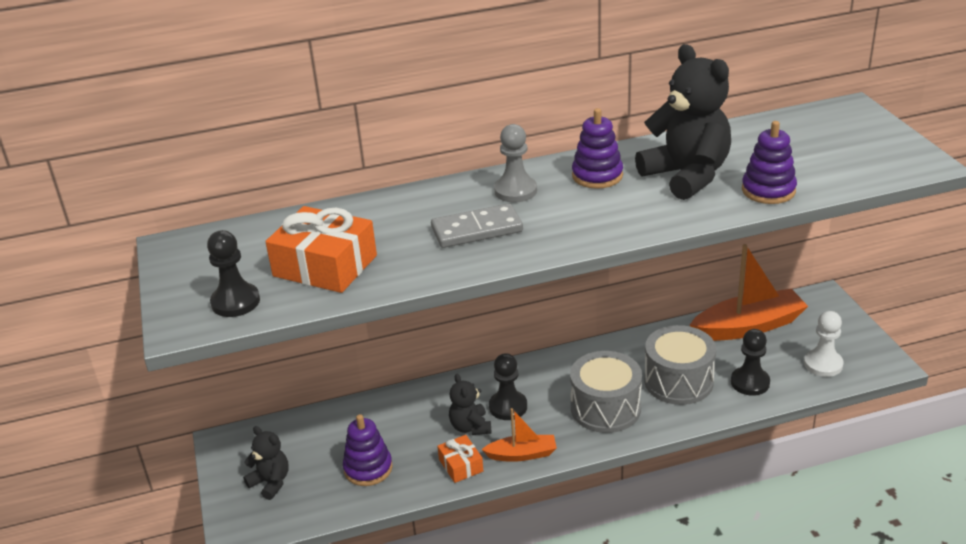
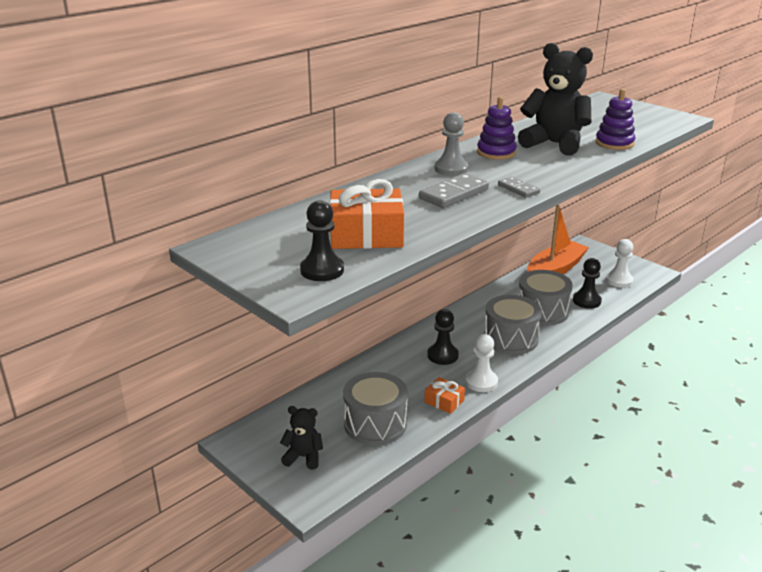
camera: 30 degrees left, 5 degrees down
purple stacking toy [343,414,393,486] -> grey drum [343,372,408,445]
black teddy bear [449,374,492,435] -> none
orange boat [481,408,557,462] -> white pawn [465,334,498,392]
none -> grey domino [498,177,540,198]

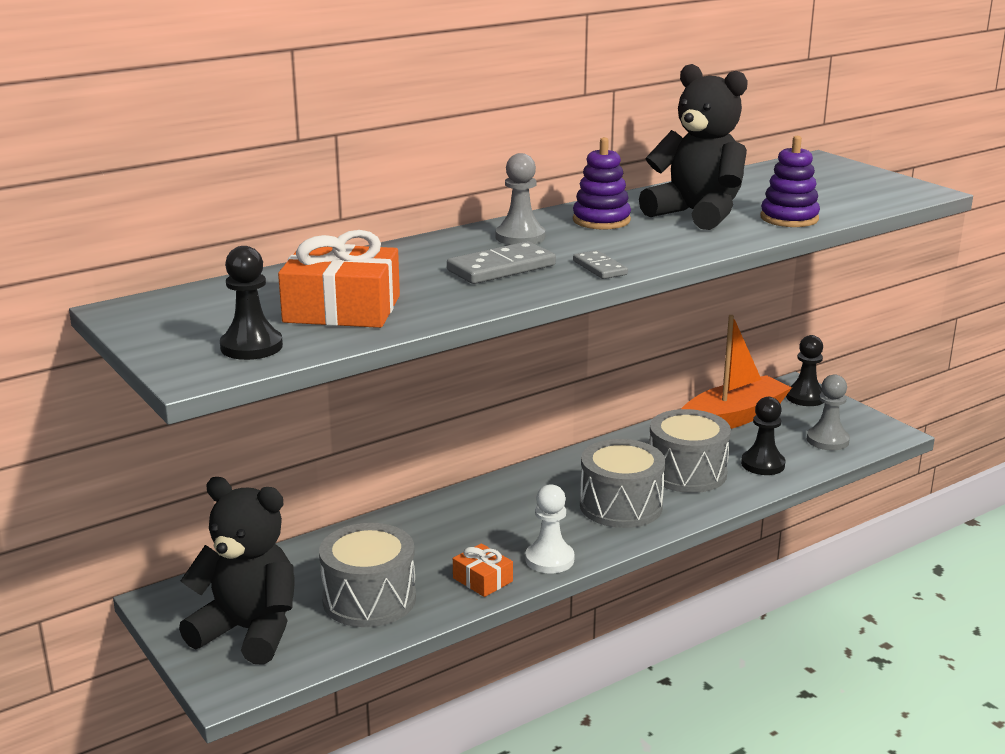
camera: 10 degrees right, 5 degrees down
black teddy bear [280,406,323,470] -> black teddy bear [179,477,295,665], size x1.91
black pawn [427,309,459,365] -> black pawn moved to [786,335,823,406]
white pawn [606,239,634,288] -> grey pawn [807,374,850,451]

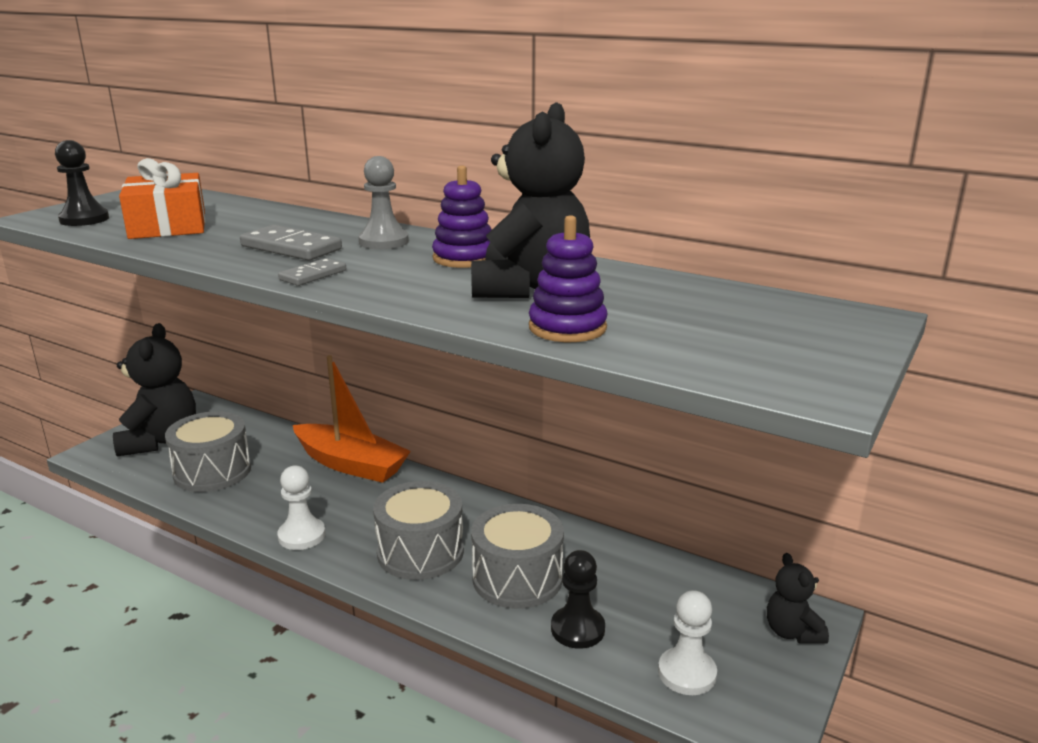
camera: 65 degrees right, 0 degrees up
orange gift [453,543,513,597] -> none
orange boat [681,315,792,429] -> orange boat moved to [293,355,411,483]
black pawn [786,335,823,406] -> black teddy bear [767,553,829,644]
grey pawn [807,374,850,451] -> white pawn [658,590,717,695]

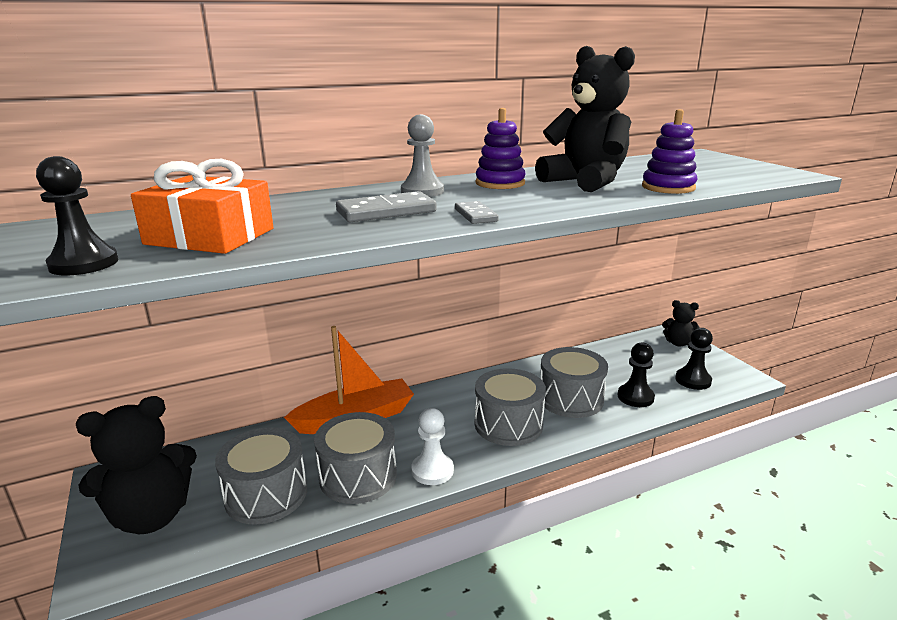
camera: 55 degrees left, 0 degrees up
black teddy bear [113,323,196,456] -> black teddy bear turned 120 degrees clockwise [76,396,197,534]
white pawn [658,590,717,695] -> black pawn [675,328,713,390]
none -> grey drum [314,412,397,504]

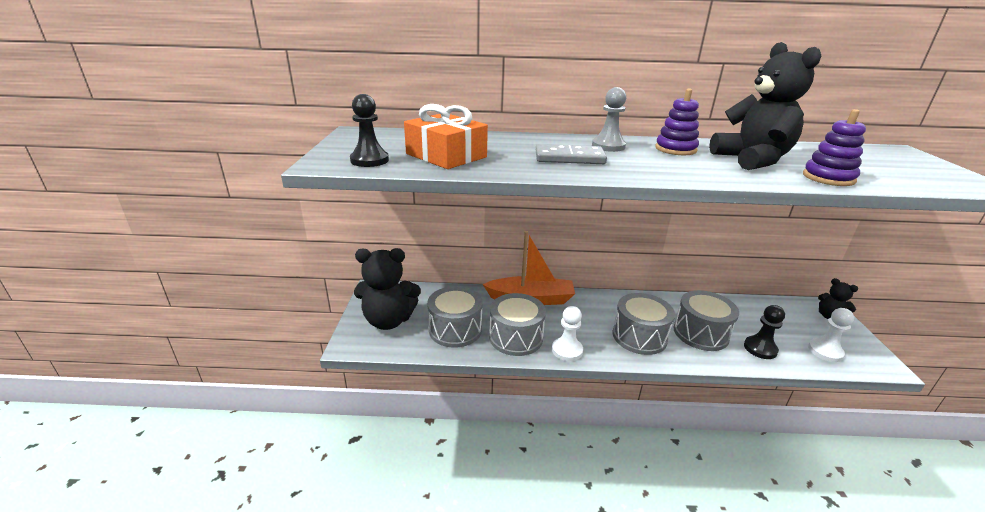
camera: 25 degrees right, 5 degrees up
grey domino [455,201,499,224] -> none
black pawn [675,328,713,390] -> white pawn [808,308,854,362]

